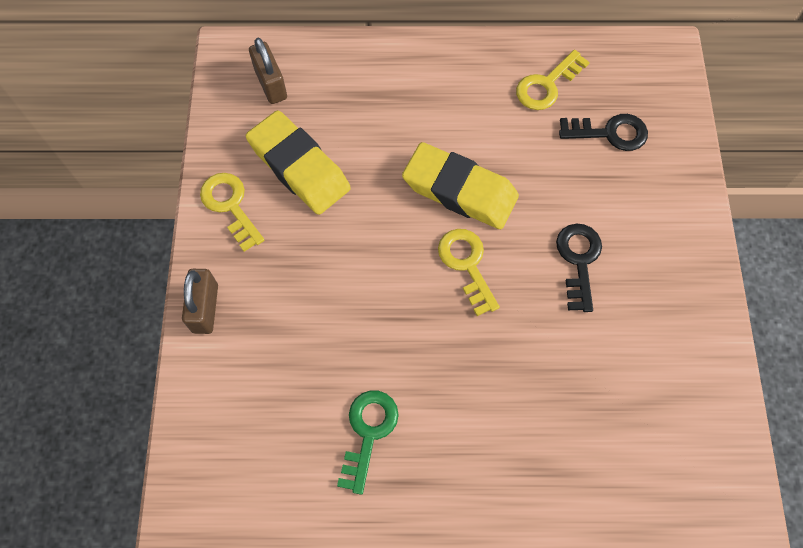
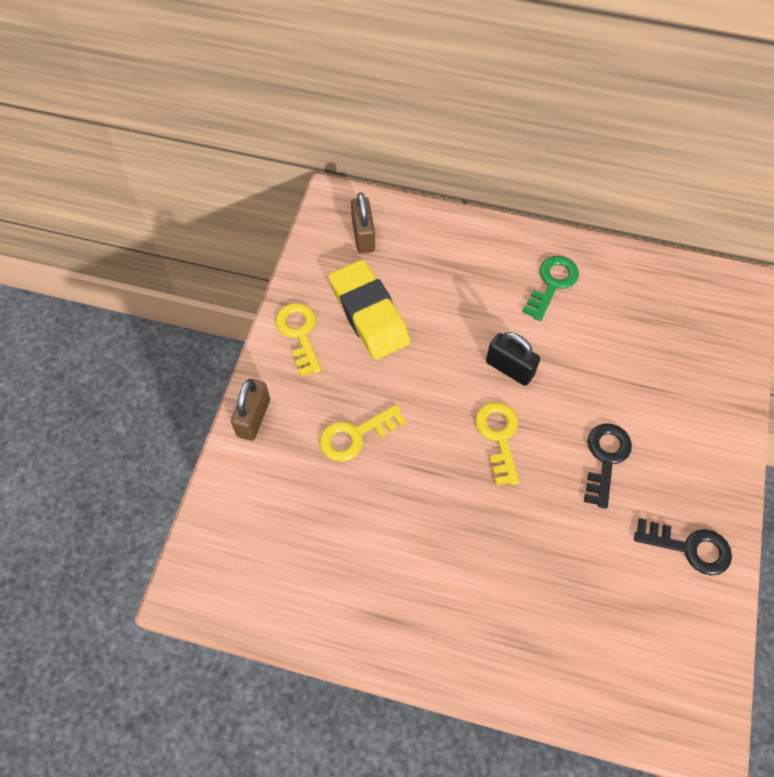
camera: 15 degrees right, 5 degrees down
green key [337,390,399,495] -> green key moved to [522,256,579,321]
yellow eraser [402,142,519,229] -> black padlock [486,332,540,386]
yellow key [516,50,590,110] -> yellow key moved to [320,405,406,462]
black key [559,114,648,151] -> black key moved to [634,518,732,575]

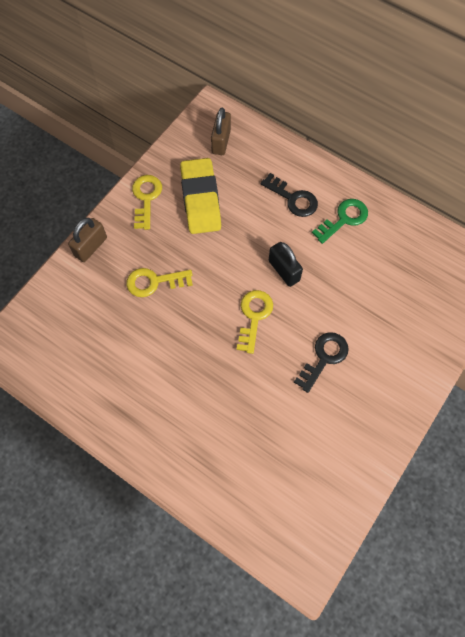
camera: 20 degrees right, 5 degrees up
black key [634,518,732,575] -> black key moved to [261,173,318,217]

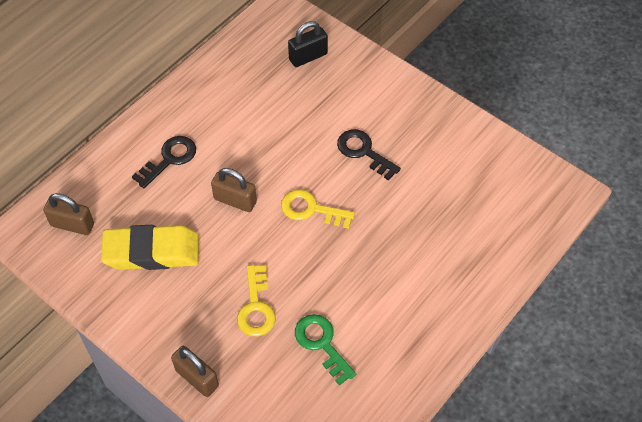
camera: 85 degrees left, 10 degrees down
yellow key [132,175,162,230] -> none
black padlock [269,242,303,287] -> black padlock moved to [288,21,328,67]
green key [312,199,368,244] -> green key moved to [295,314,356,385]
none -> brown padlock [211,168,257,212]

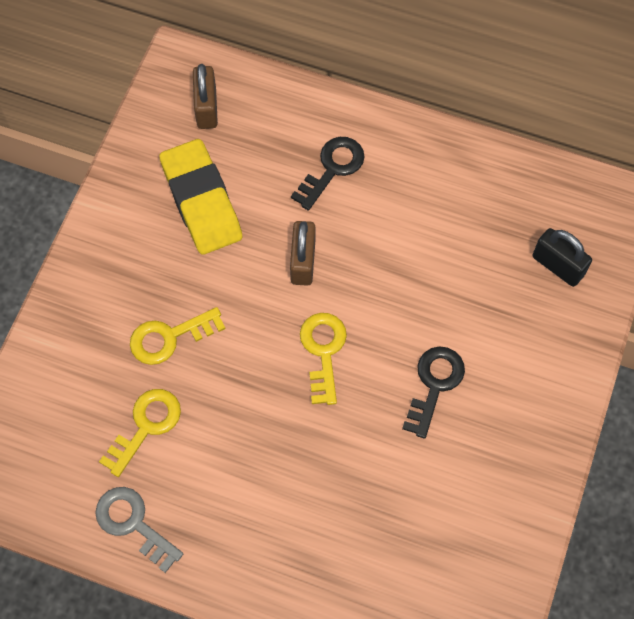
camera: 70 degrees right, 10 degrees up
black key [132,136,196,188] -> black key turned 75 degrees counterclockwise [291,137,365,211]
brown padlock [171,346,219,397] -> none
green key [295,314,356,385] -> yellow key [99,389,181,477]
none -> grey key [95,487,183,573]

